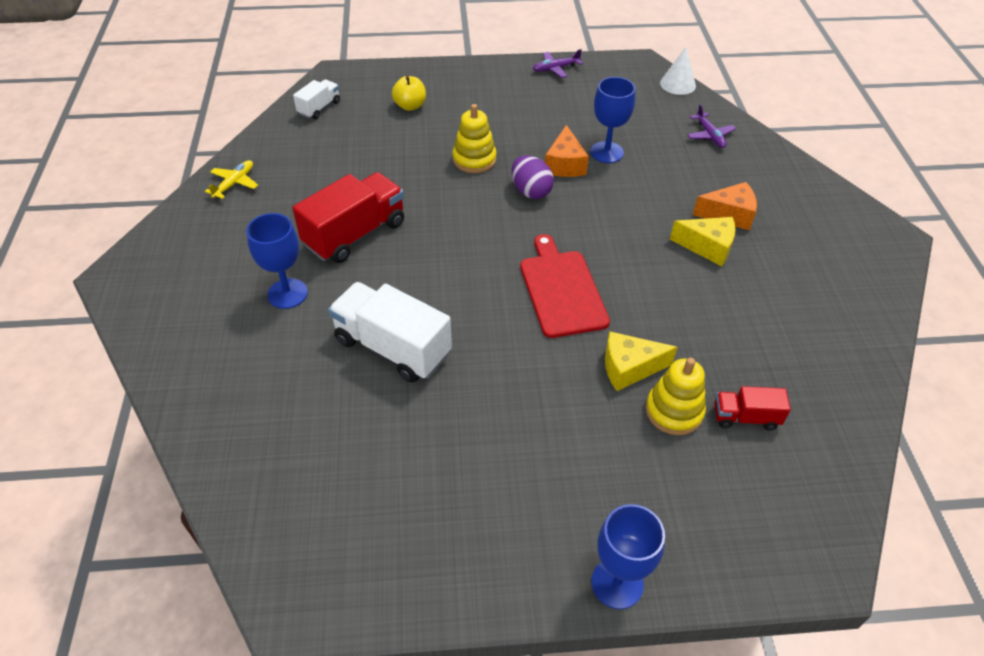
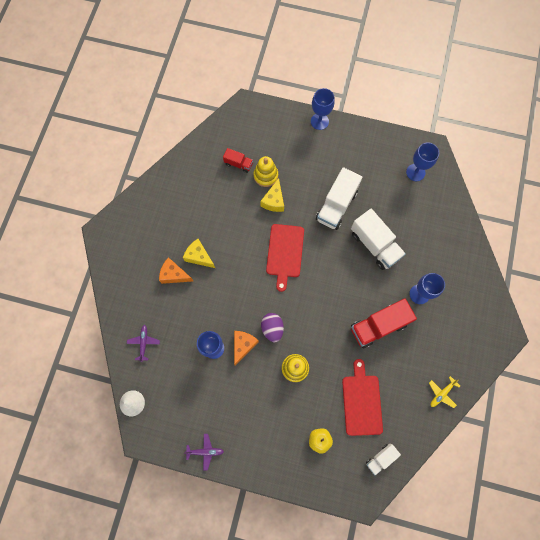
camera: 160 degrees left, 25 degrees up
yellow cheese [605,332,678,391] -> yellow cheese turned 90 degrees clockwise [260,178,284,212]
none -> white truck [316,167,362,230]
none -> red cutting board [342,359,383,436]
none -> blue goblet [406,142,439,181]

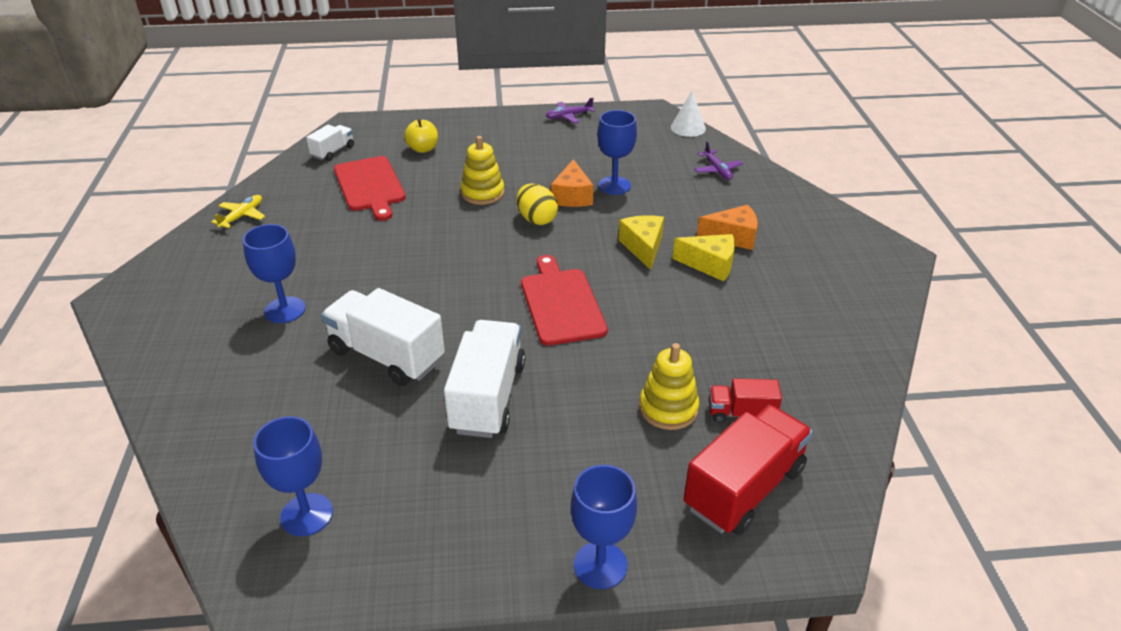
camera: 160 degrees right, 35 degrees down
yellow cheese [260,178,284,212] -> yellow cheese moved to [619,215,664,270]
purple egg [261,313,284,342] -> yellow egg [517,184,558,225]
red truck [351,299,417,348] -> red truck moved to [684,405,813,535]

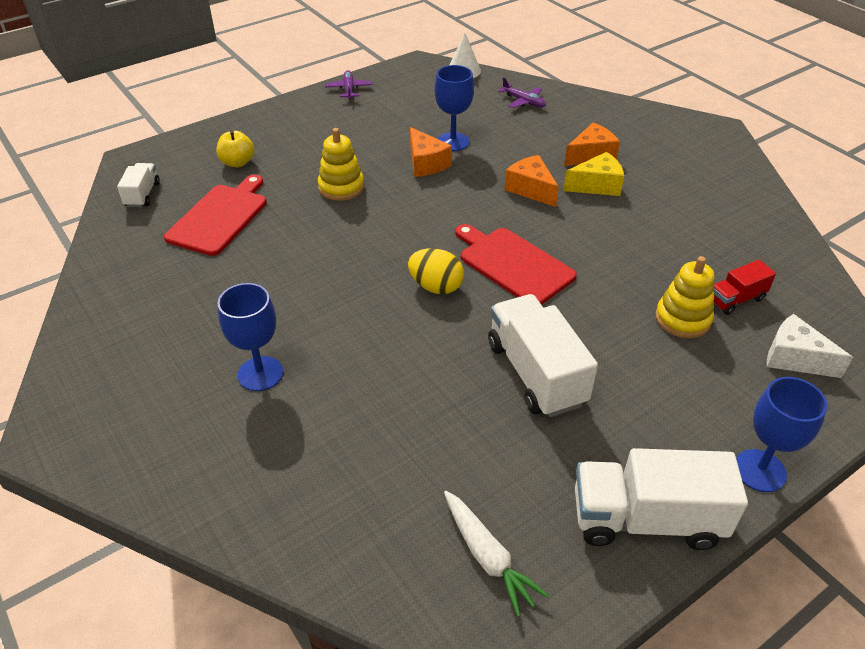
camera: 30 degrees left, 5 degrees up
yellow plane [211,195,265,228] -> none
blue goblet [253,416,333,536] -> white carrot [444,491,549,617]
white truck [321,288,445,386] -> white truck moved to [575,448,748,550]
red cutting board [334,156,406,221] -> red cutting board turned 105 degrees counterclockwise [164,174,267,256]
yellow egg [517,184,558,225] -> yellow egg moved to [408,248,464,294]
purple plane [545,98,595,123] -> purple plane turned 135 degrees clockwise [325,70,372,99]
yellow cheese [619,215,664,270] -> orange cheese [505,155,559,207]
red truck [684,405,813,535] -> white cheese [767,314,853,378]

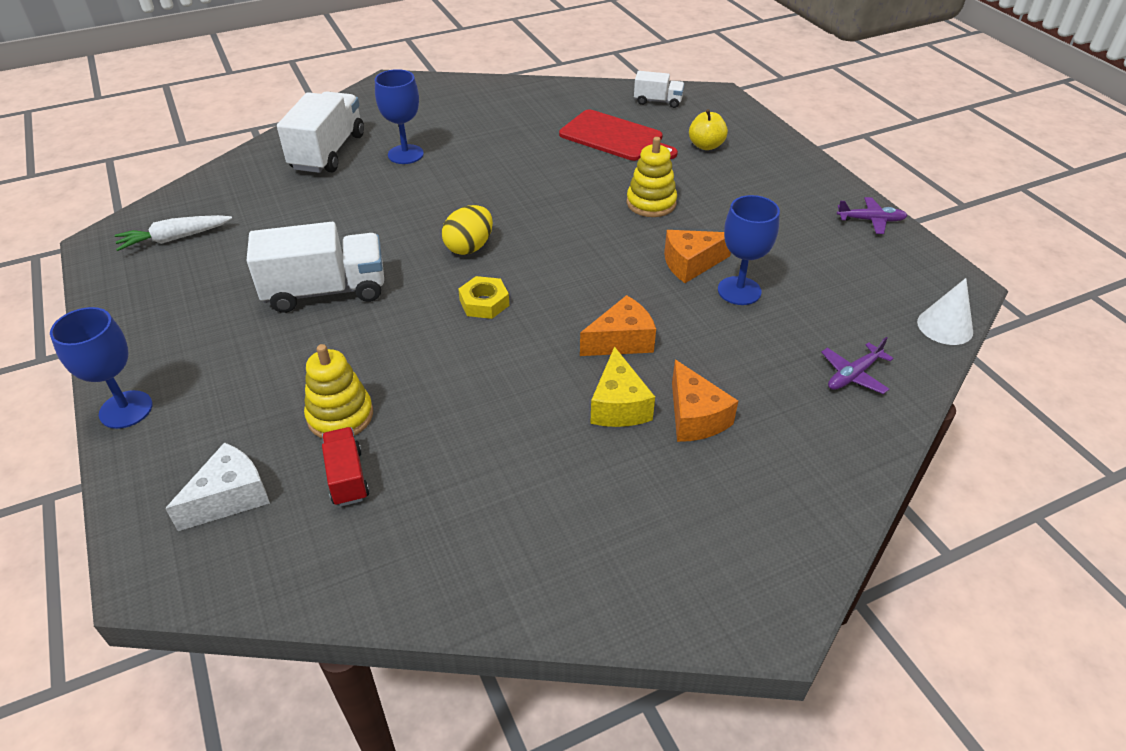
camera: 100 degrees right, 0 degrees up
red cutting board [455,224,577,305] -> yellow nut [458,276,509,319]
white truck [575,448,748,550] -> white truck moved to [277,91,364,173]

